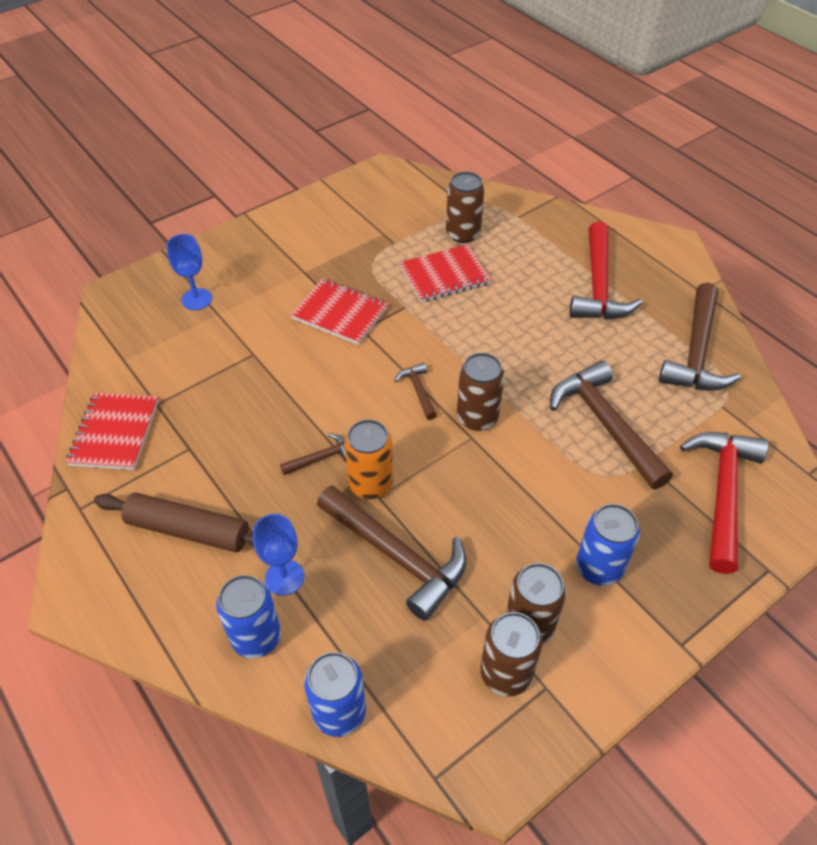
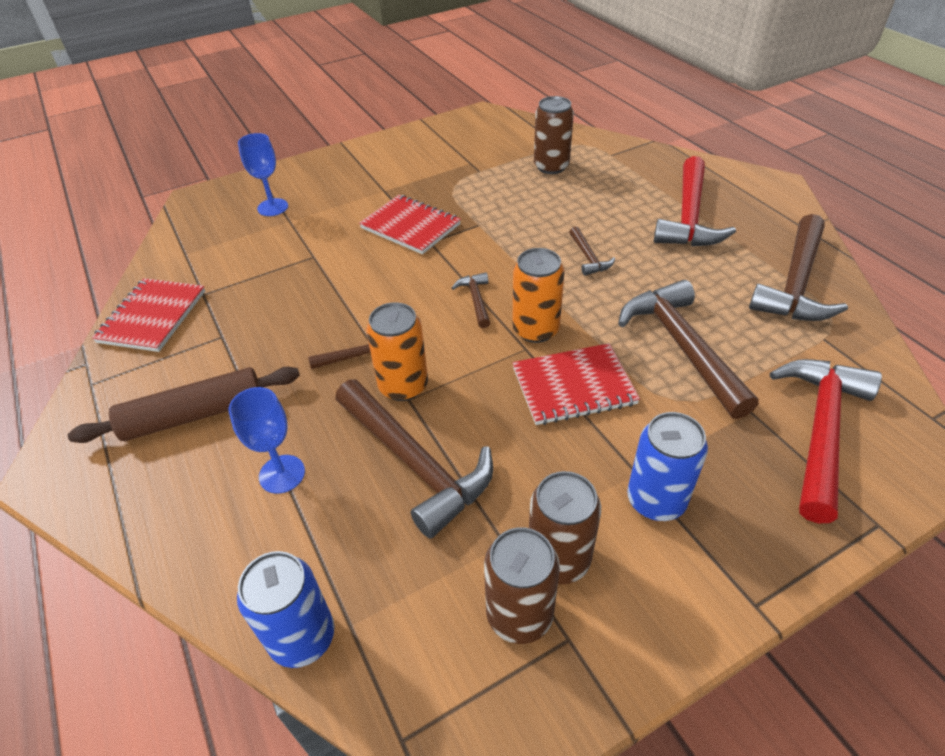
camera: 10 degrees right, 5 degrees down
brown rolling pin [94,493,254,552] -> brown rolling pin turned 45 degrees counterclockwise [68,367,300,443]
blue can [216,575,281,659] -> none
red notebook [400,244,491,302] -> red notebook moved to [513,343,640,425]
brown can [457,353,504,431] -> orange can [512,248,565,343]
none -> brown hammer [569,227,615,276]

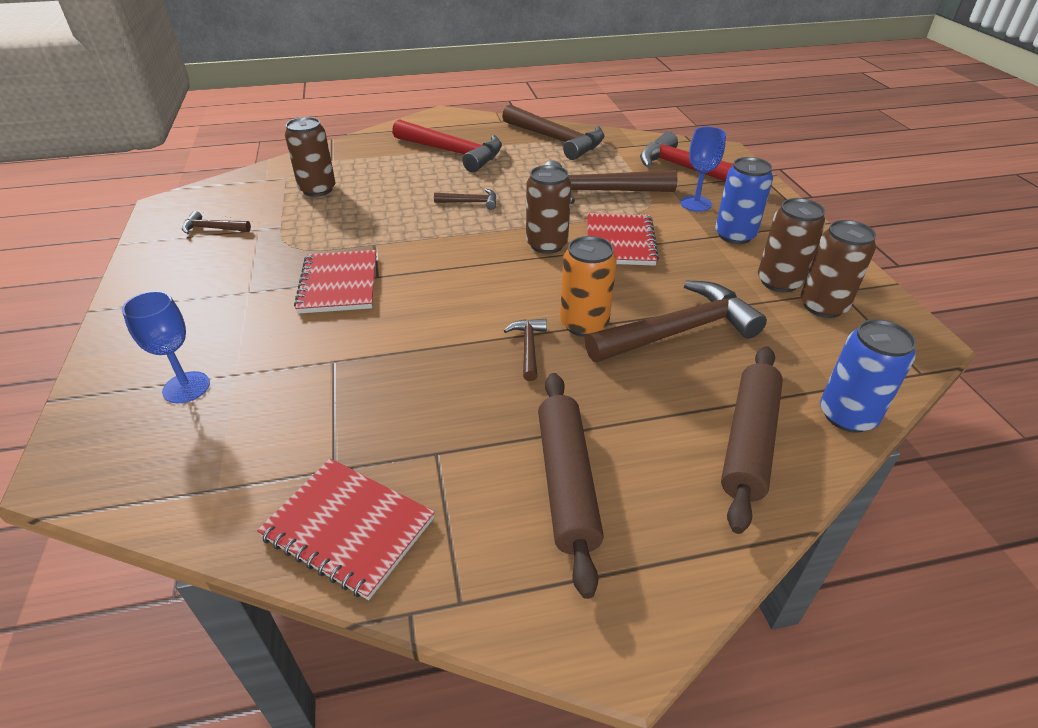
camera: 75 degrees left, 5 degrees down
blue goblet [228,387,305,494] -> blue goblet moved to [680,127,726,212]
red notebook [359,195,461,254] -> red notebook turned 60 degrees counterclockwise [294,250,376,314]
brown hammer [452,273,490,328] -> brown hammer moved to [182,211,251,234]
orange can [512,248,565,343] -> brown can [526,165,571,254]
none -> brown rolling pin [721,346,783,534]

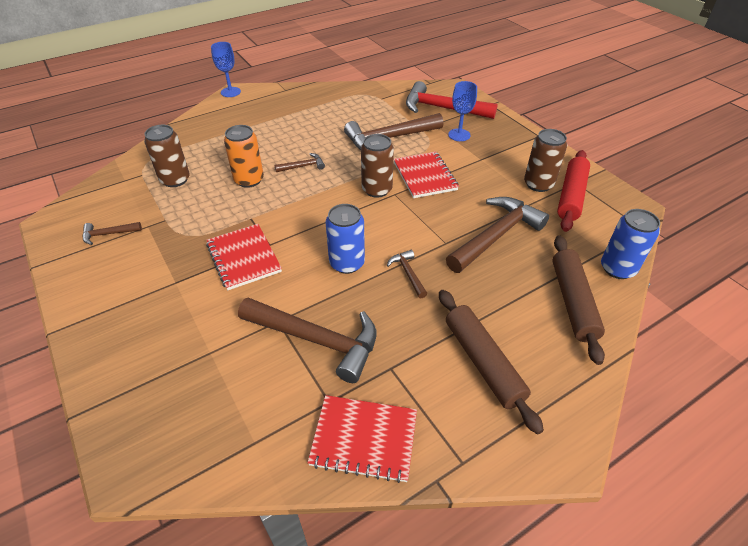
camera: 20 degrees left, 5 degrees up
blue goblet [122,291,210,403] -> blue goblet moved to [211,42,241,97]
red hammer [392,119,502,172] -> none
brown hammer [502,104,605,160] -> brown hammer moved to [238,298,376,383]
orange can [560,236,617,337] -> orange can moved to [224,125,264,188]
blue can [715,157,773,244] -> blue can moved to [325,204,365,274]
brown can [801,220,876,318] -> red rolling pin [557,150,590,232]

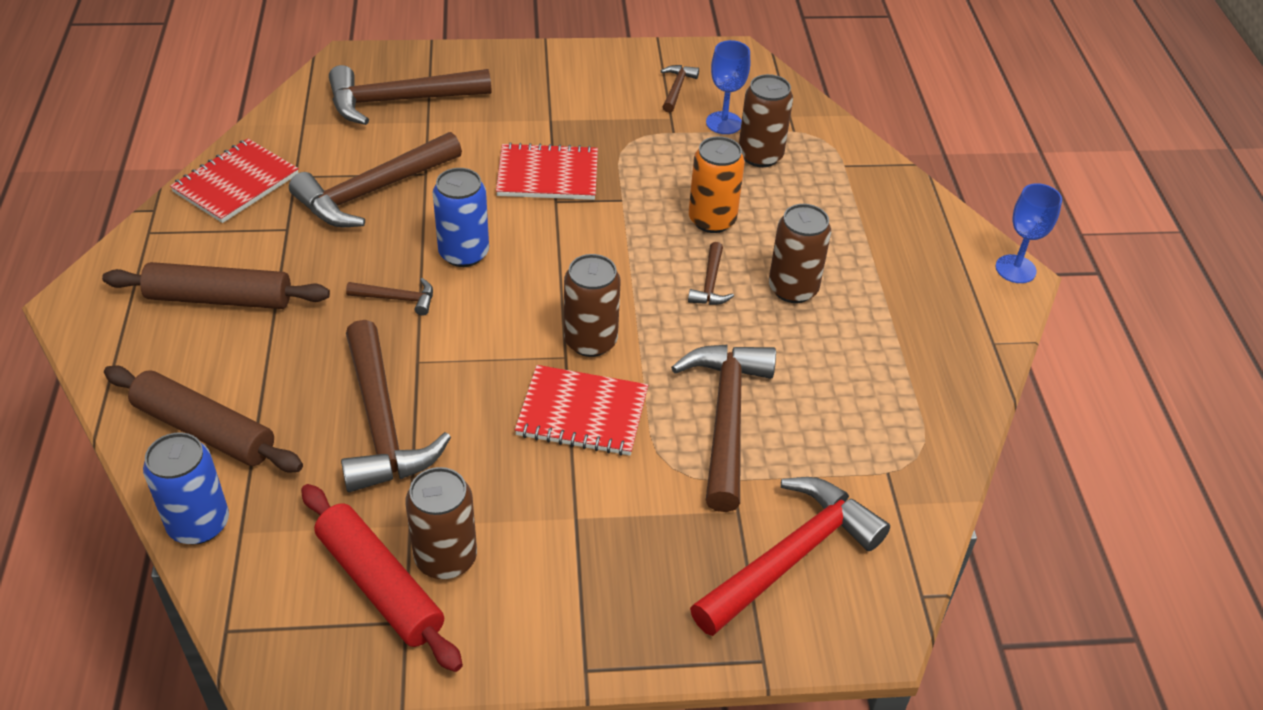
camera: 115 degrees right, 0 degrees up
blue goblet [448,81,477,141] -> blue goblet moved to [706,40,750,134]
none -> brown hammer [329,65,491,125]
none -> brown can [769,204,831,303]

